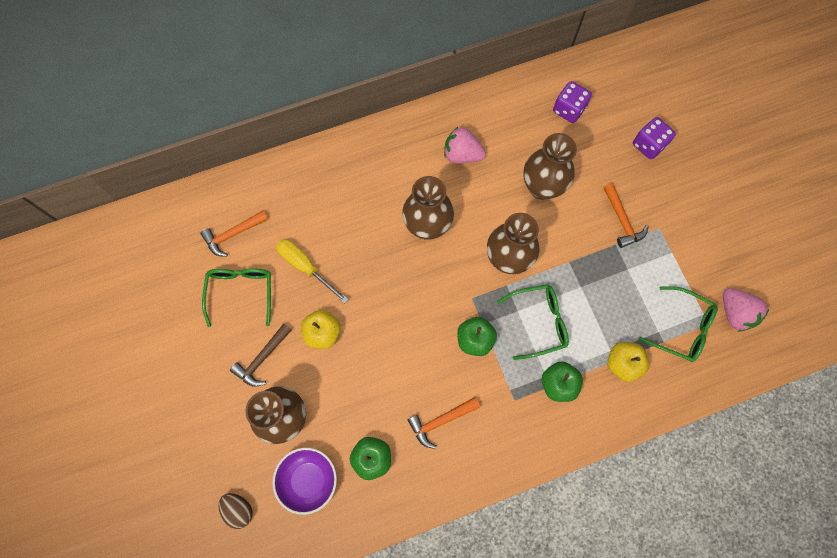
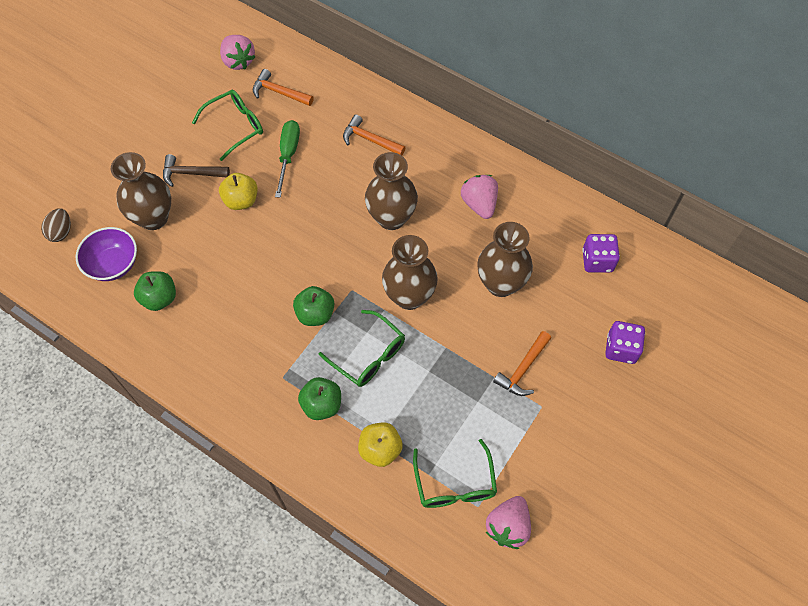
camera: 55 degrees right, 10 degrees down
yellow screwdriver [276,239,349,303] -> green screwdriver [275,120,300,198]
orange hammer [407,397,480,449] -> orange hammer moved to [343,115,406,155]
none -> pink strawberry [220,35,255,70]

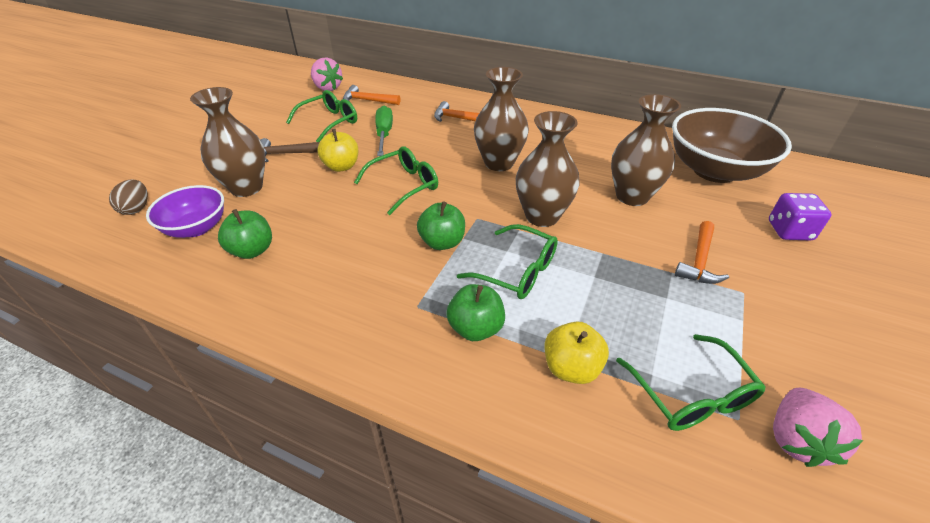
camera: 10 degrees left, 20 degrees down
pink strawberry [461,175,498,219] -> none
purple dice [582,234,620,273] -> brown bowl [672,108,792,183]
none -> green glasses [354,146,438,215]

